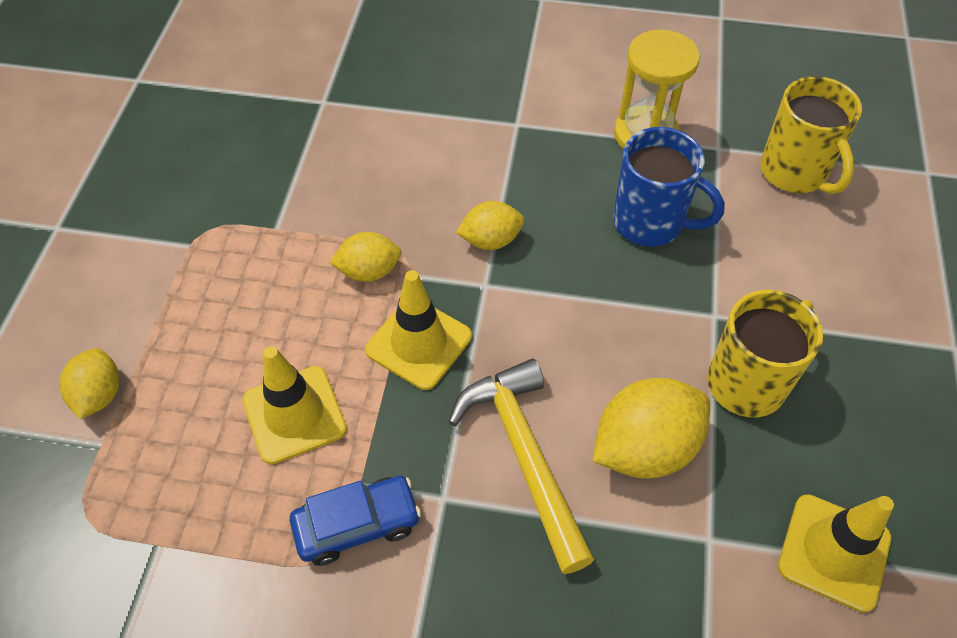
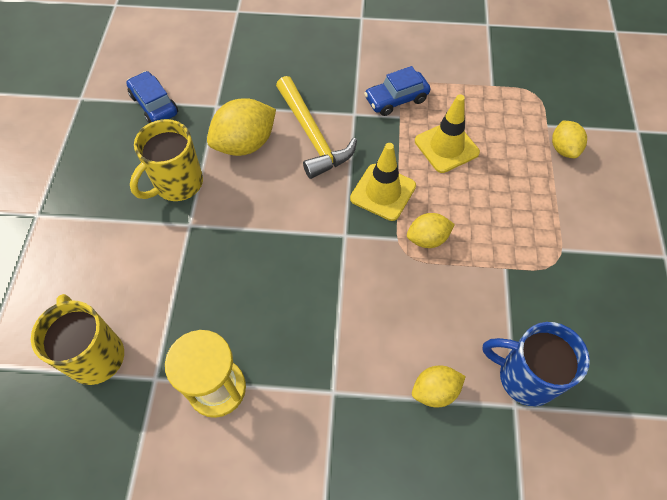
camera: 175 degrees right, 5 degrees up
yellow lemon [456,201,524,250] -> yellow lemon moved to [412,366,466,407]
blue mug [613,127,725,247] -> blue mug moved to [482,322,590,406]
yellow traffic cone [778,494,894,613] -> blue car [126,71,178,123]

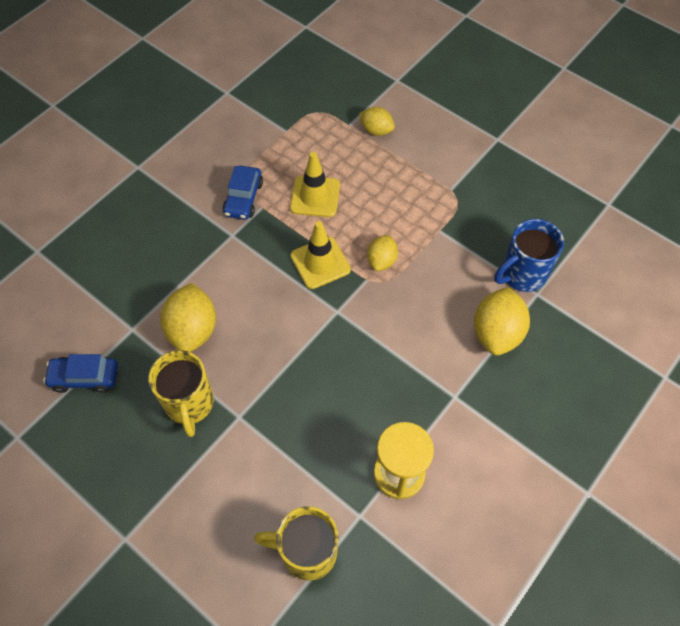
camera: 55 degrees left, 0 degrees up
yellow hammer [276,76,357,179] -> none
yellow lemon [412,366,466,407] -> yellow lemon [474,287,530,356], size x1.67

